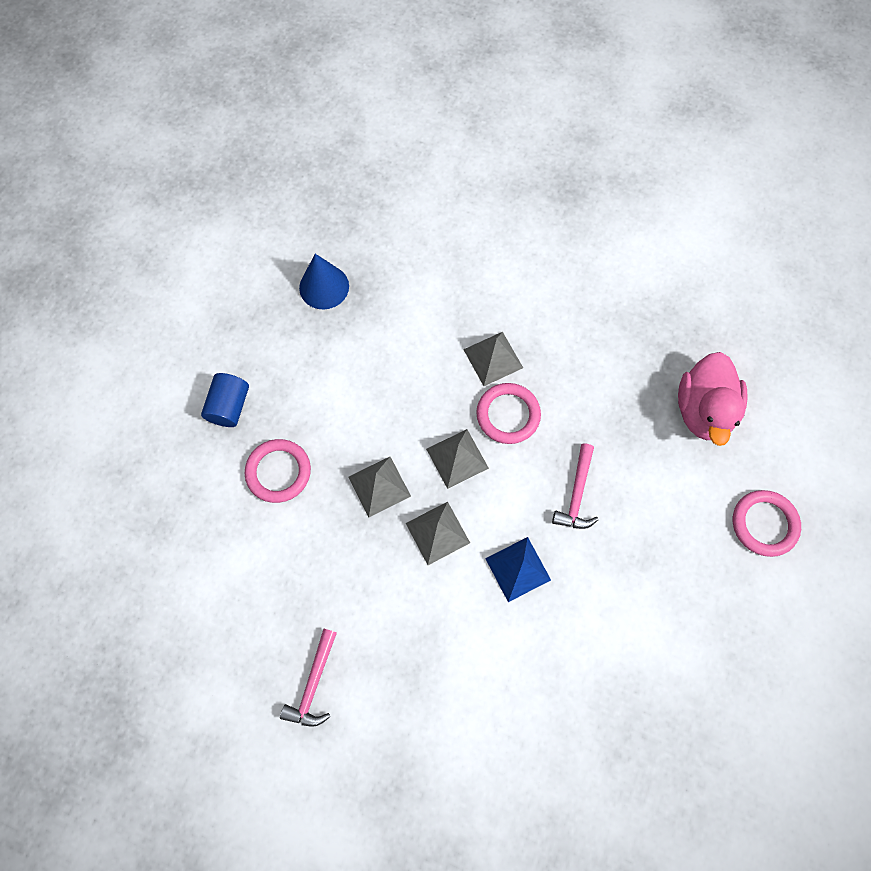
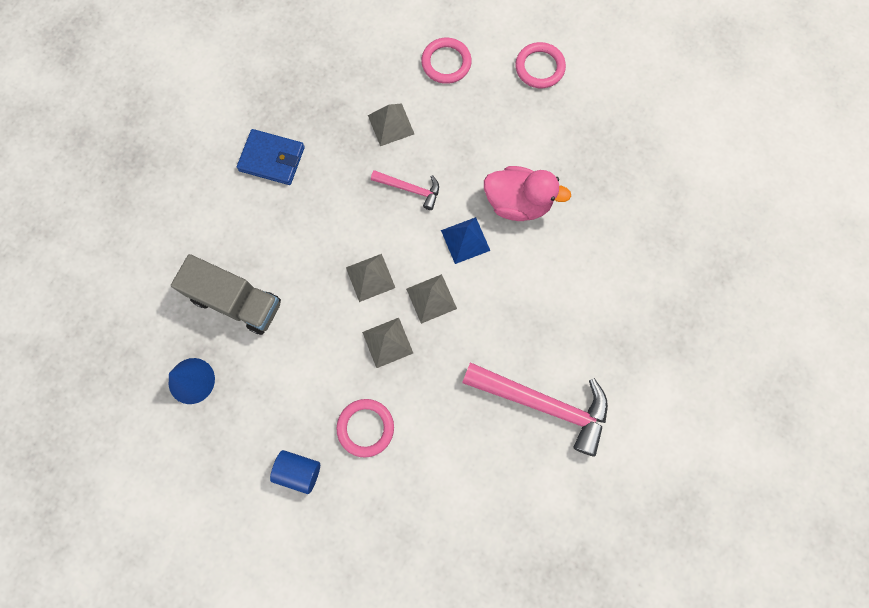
camera: 85 degrees left, 5 degrees up
pink hammer [280,629,337,727] -> pink hammer [462,362,608,456], size x1.95
grey pyramid [463,332,523,386] -> grey pyramid moved to [368,103,414,146]
pink ring [476,383,541,444] -> pink ring moved to [515,42,566,88]
pink duck [678,352,748,446] -> pink duck moved to [484,166,571,221]
none -> grey truck [171,254,281,335]
none -> blue wallet [237,129,305,185]

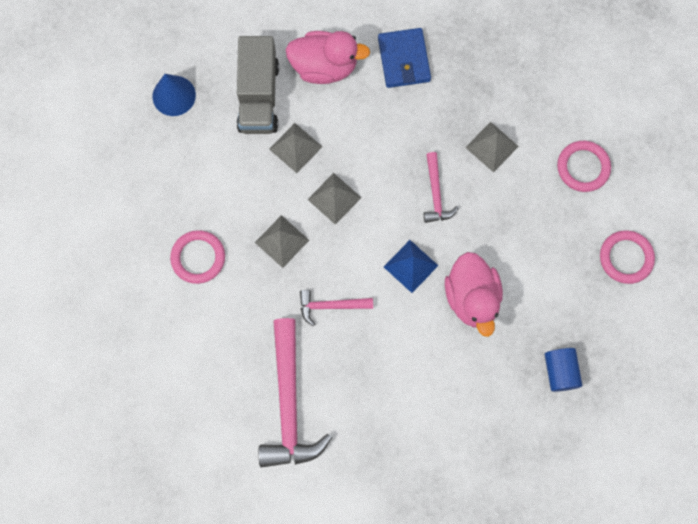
camera: 65 degrees right, 0 degrees up
blue cylinder [270,450,320,494] -> blue cylinder moved to [545,348,582,392]
grey pyramid [406,274,457,324] -> grey pyramid moved to [269,123,323,173]
none -> pink duck [286,31,370,84]
none -> pink hammer [300,290,373,326]

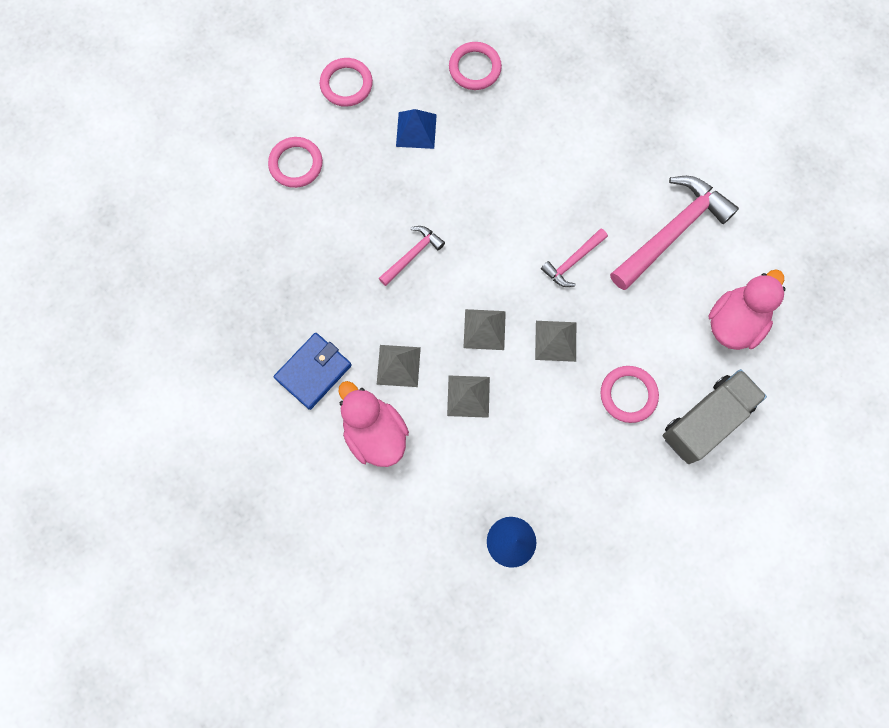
camera: 130 degrees left, 0 degrees up
grey truck [237,36,279,134] -> grey truck moved to [663,369,767,464]
pink hammer [300,290,373,326] -> pink hammer turned 90 degrees clockwise [541,229,608,287]
blue pyramid [384,240,438,293] -> blue pyramid moved to [396,109,437,149]
pink duck [445,252,503,337] -> pink duck moved to [708,269,786,350]
grey pyramid [465,122,519,173] -> grey pyramid moved to [377,345,421,387]
blue cylinder [545,348,582,392] -> pink ring [449,42,502,90]

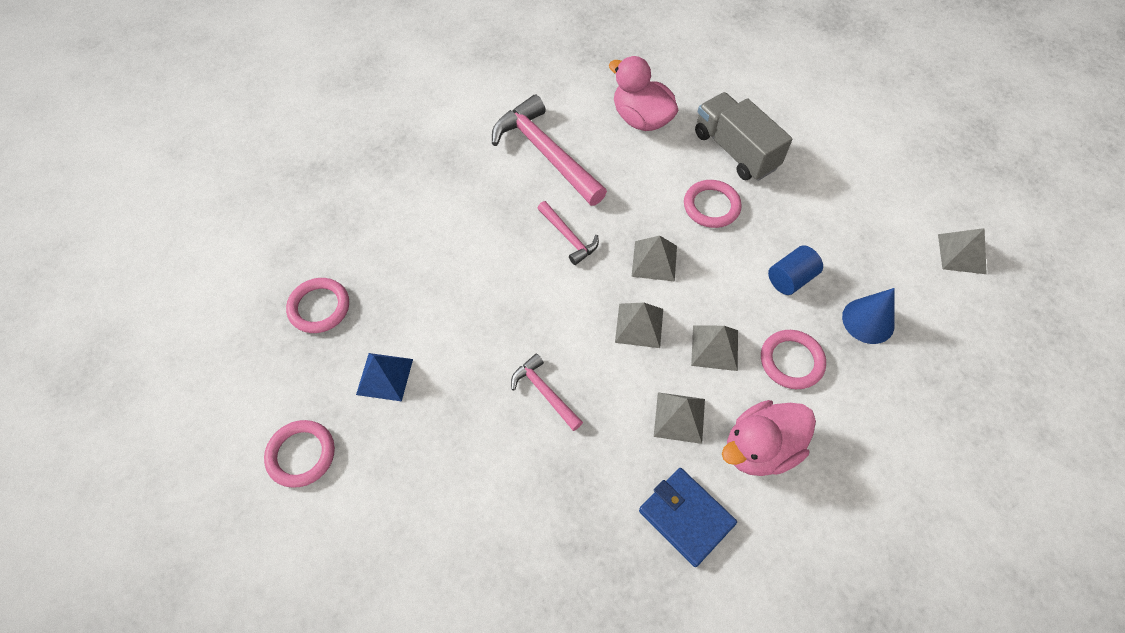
camera: 85 degrees left, 15 degrees down
pink ring [268,137,323,188] -> pink ring moved to [761,330,826,389]
none -> blue cylinder [768,245,823,295]
none -> grey pyramid [938,228,987,274]

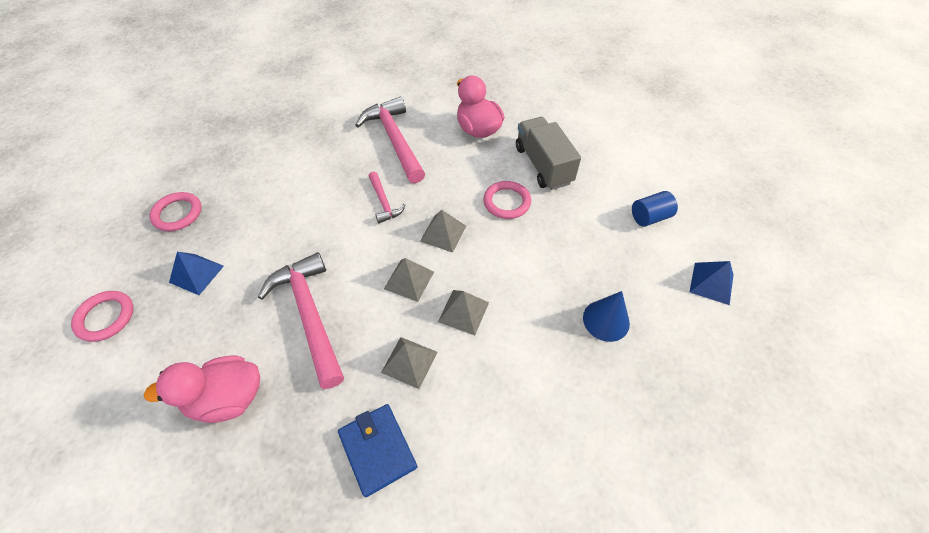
camera: 15 degrees right, 5 degrees down
pink hammer [511,354,583,431] -> pink hammer [258,252,344,389], size x1.95
pink duck [722,400,816,476] -> pink duck moved to [144,356,260,423]
pink ring [761,330,826,389] -> none
blue cylinder [768,245,823,295] -> blue cylinder moved to [632,191,678,227]
grey pyramid [938,228,987,274] -> blue pyramid [690,261,733,305]

